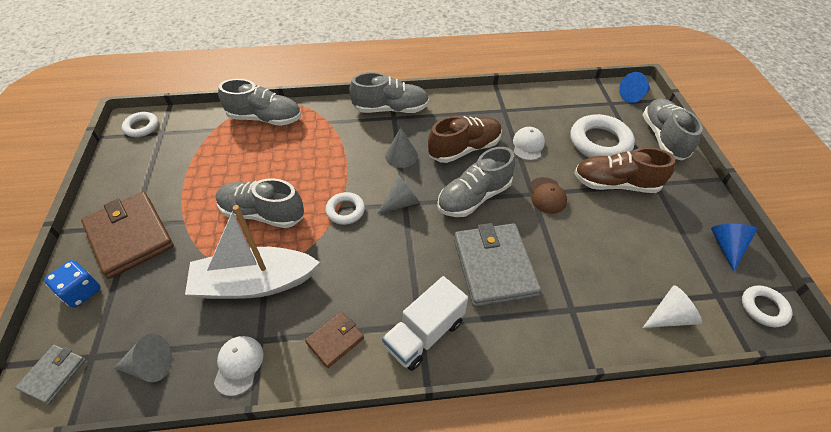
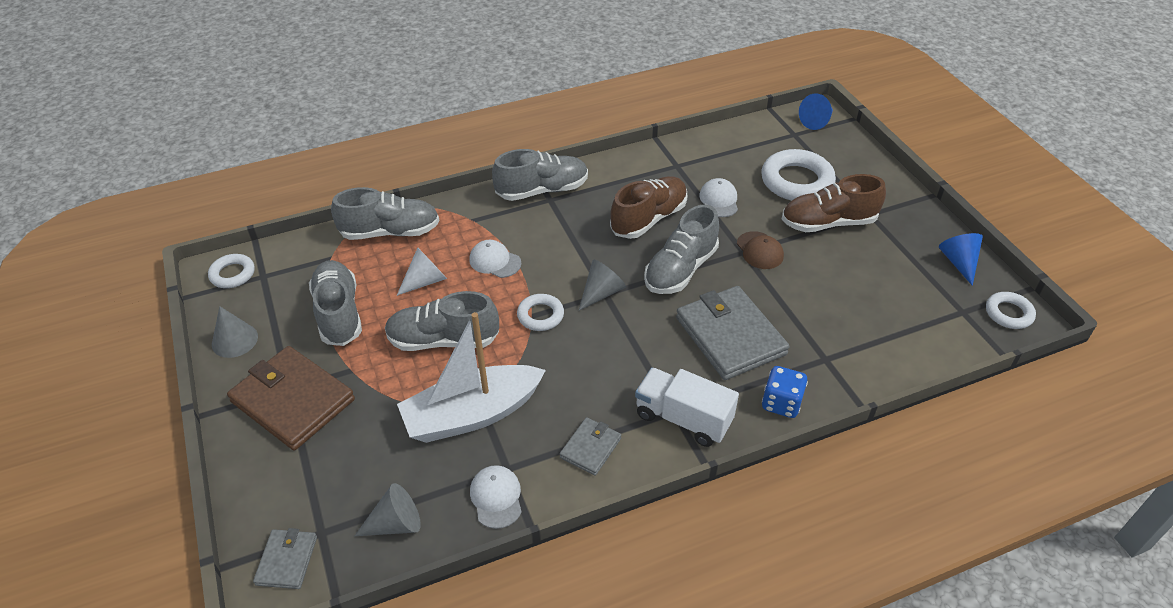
camera: 15 degrees left, 5 degrees down
blue dice [44,260,101,308] -> blue dice moved to [762,366,808,418]
brown wallet [305,312,364,368] -> grey wallet [560,417,621,476]
white truck [382,276,468,371] -> white truck turned 90 degrees clockwise [635,368,739,447]
grey cone [385,128,418,168] -> grey cone moved to [212,306,258,358]
white cone [642,285,702,328] -> white cone moved to [397,248,447,296]
grey shoe [643,98,703,161] -> grey shoe moved to [309,260,362,346]
none -> white cap [469,240,521,278]

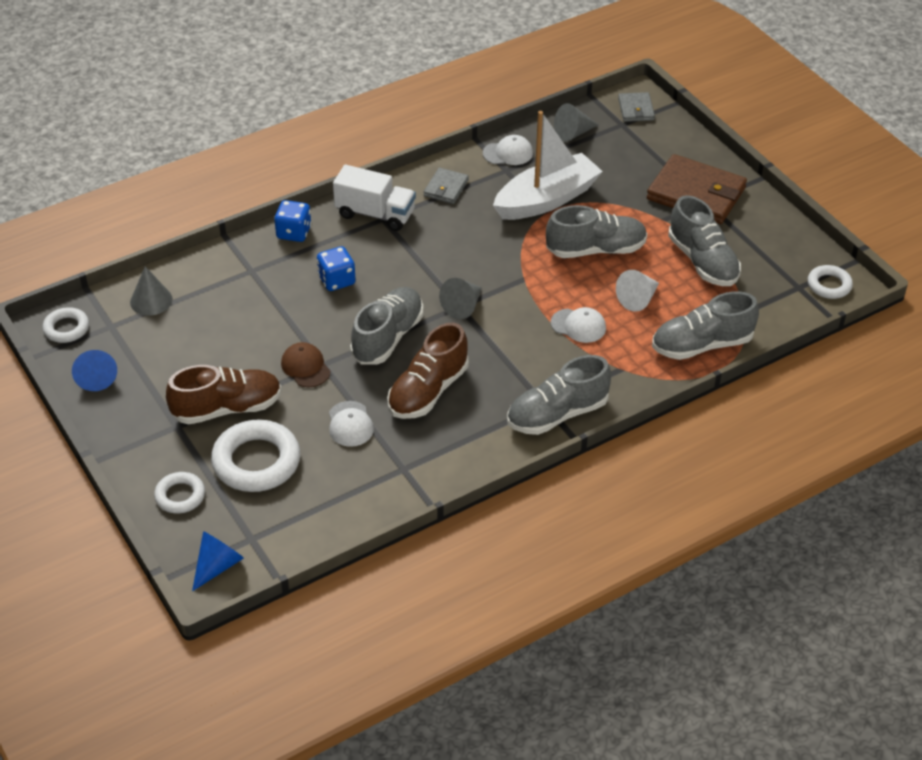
camera: 170 degrees right, 0 degrees up
grey cone [212,306,258,358] -> grey cone moved to [130,266,173,316]
white cap [470,465,522,529] -> white cap turned 75 degrees counterclockwise [483,135,533,165]
white ring [517,294,564,331] -> white ring moved to [154,472,205,514]
grey wallet [676,286,790,380] -> blue dice [317,246,356,291]

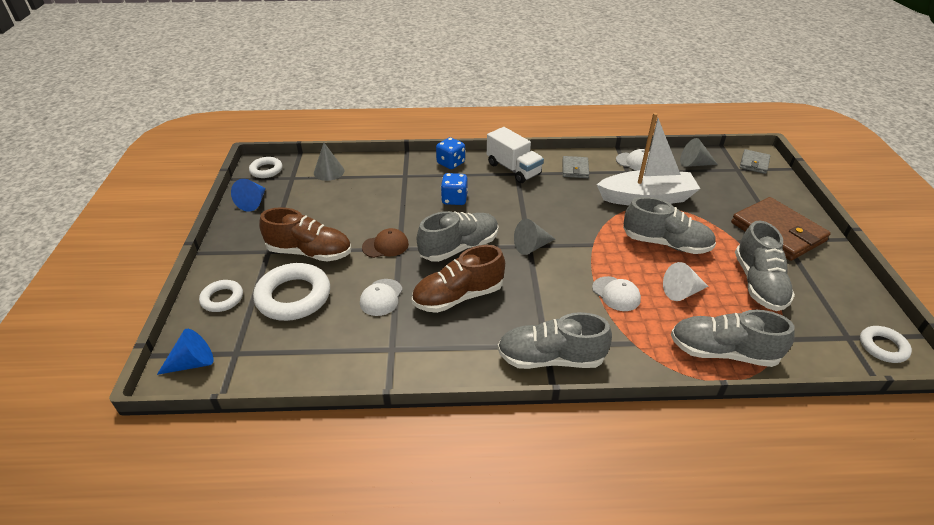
camera: 30 degrees right, 5 degrees down
brown cap [281,342,331,388] -> brown cap turned 75 degrees clockwise [362,228,409,258]
grey wallet [424,168,469,204] -> grey wallet turned 45 degrees counterclockwise [562,156,589,178]

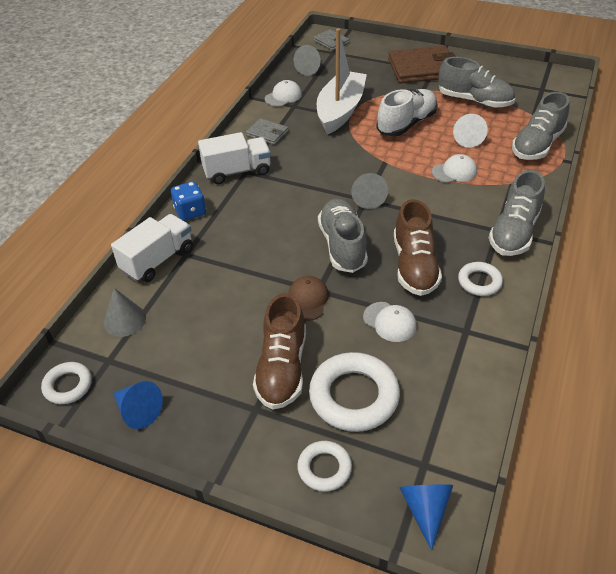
camera: 65 degrees left, 5 degrees up
brown shoe [259,207,351,262] -> brown shoe turned 150 degrees clockwise [253,293,306,409]
blue dice [441,173,468,205] -> none
grey shoe [623,197,716,254] -> white shoe [376,89,438,136]
white ring [860,326,912,363] -> white ring moved to [458,262,503,296]
none -> white truck [111,214,193,282]

